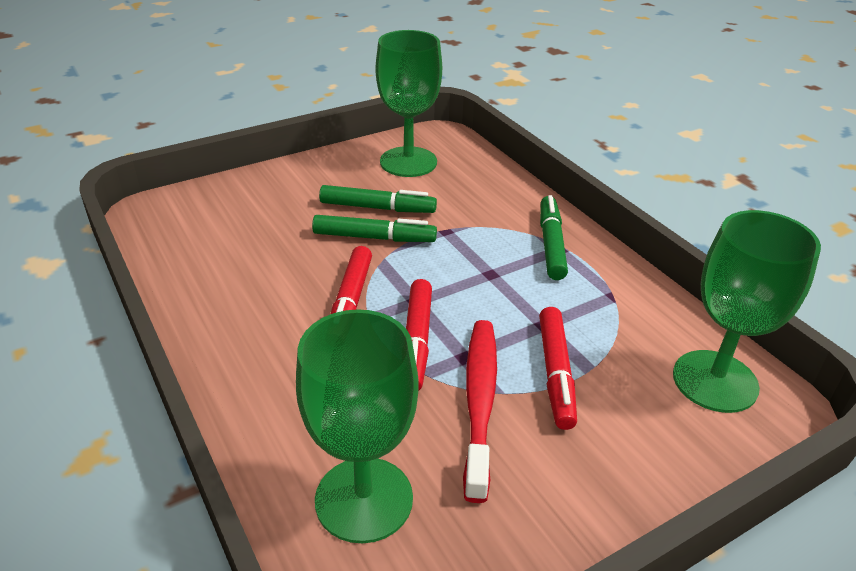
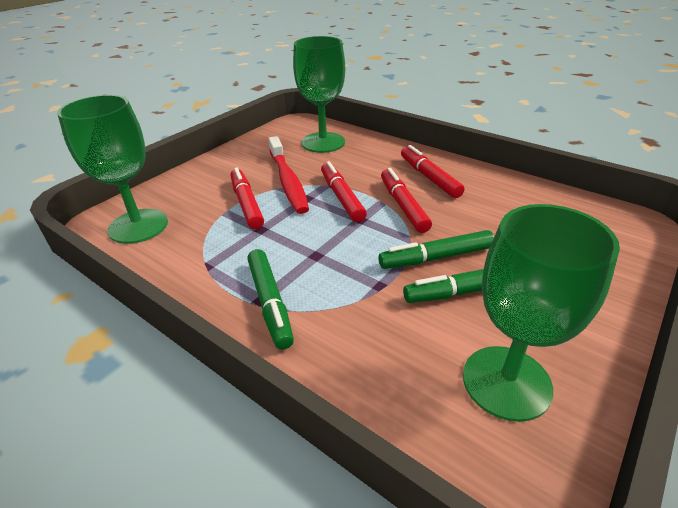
camera: 160 degrees right, 0 degrees up
none -> red marker [401,145,465,198]

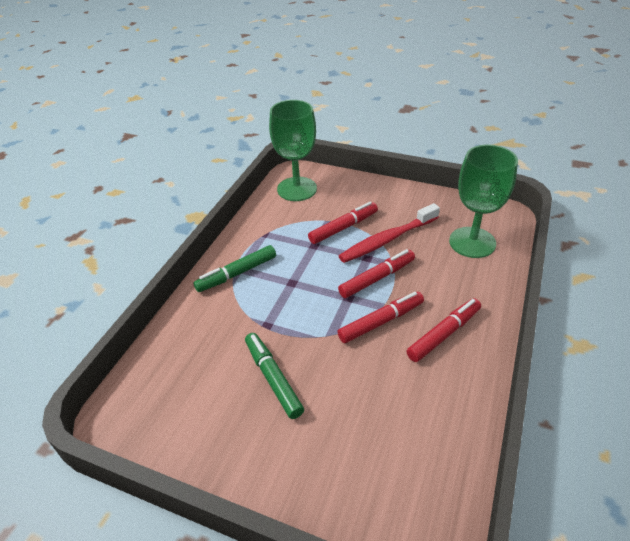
camera: 75 degrees right, 5 degrees up
green marker [378,230,494,269] -> none
green goblet [463,204,620,422] -> none

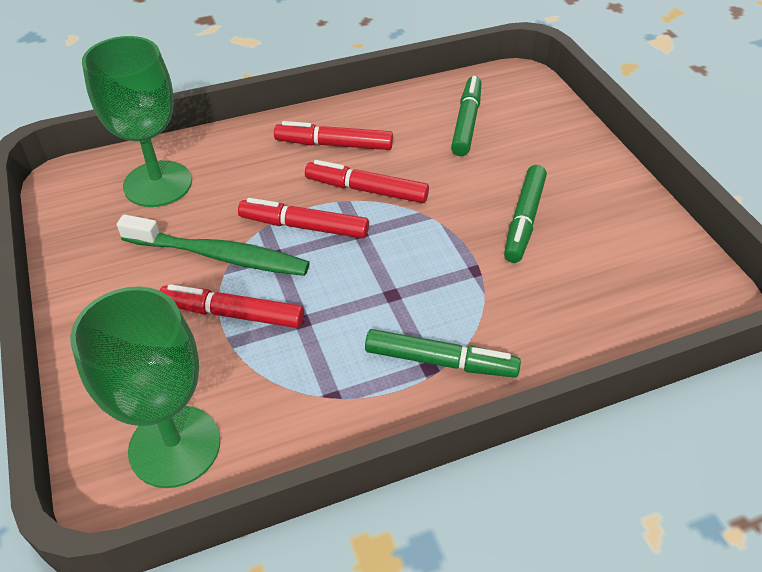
camera: 135 degrees left, 5 degrees up
red toothbrush [339,203,440,263] -> green toothbrush [117,214,310,276]
none -> green marker [451,76,481,156]

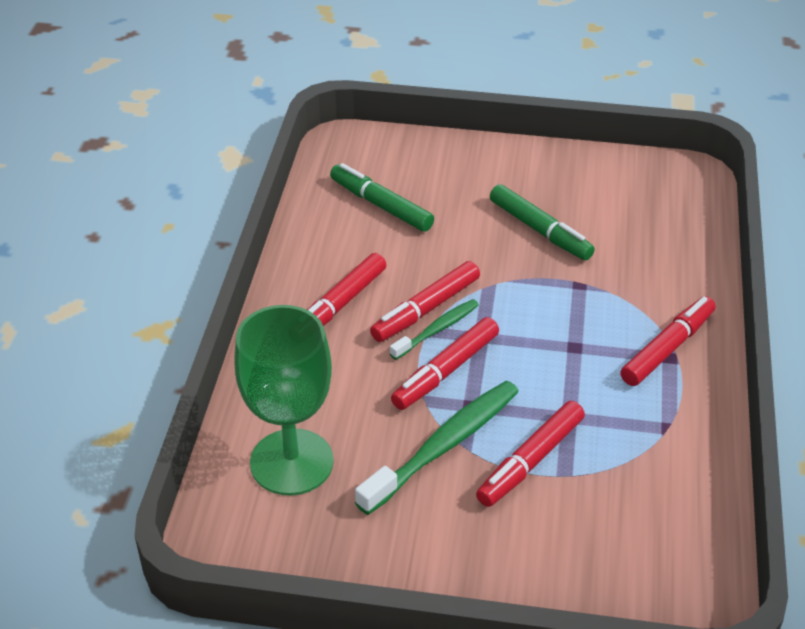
camera: 60 degrees left, 5 degrees down
green goblet [70,286,220,488] -> none
green marker [365,329,521,378] -> red marker [620,296,716,386]
none -> green toothbrush [390,299,479,360]

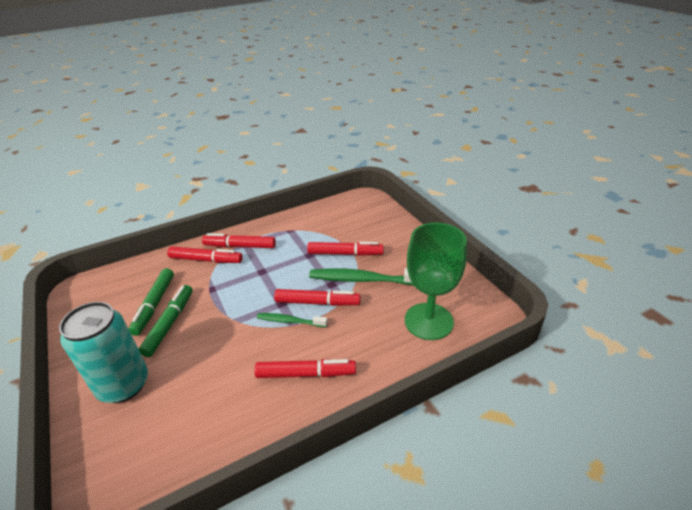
camera: 125 degrees left, 5 degrees down
green marker [330,163,434,232] -> green marker moved to [129,268,174,336]
red marker [370,261,480,342] -> red marker moved to [167,247,242,263]
none -> turquoise can [59,302,148,403]

